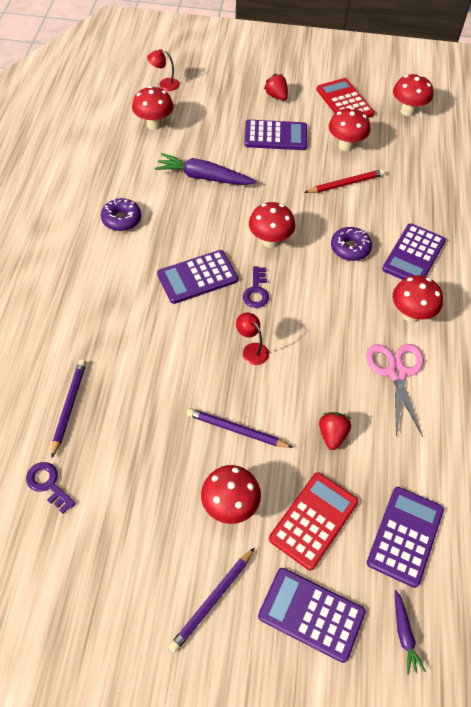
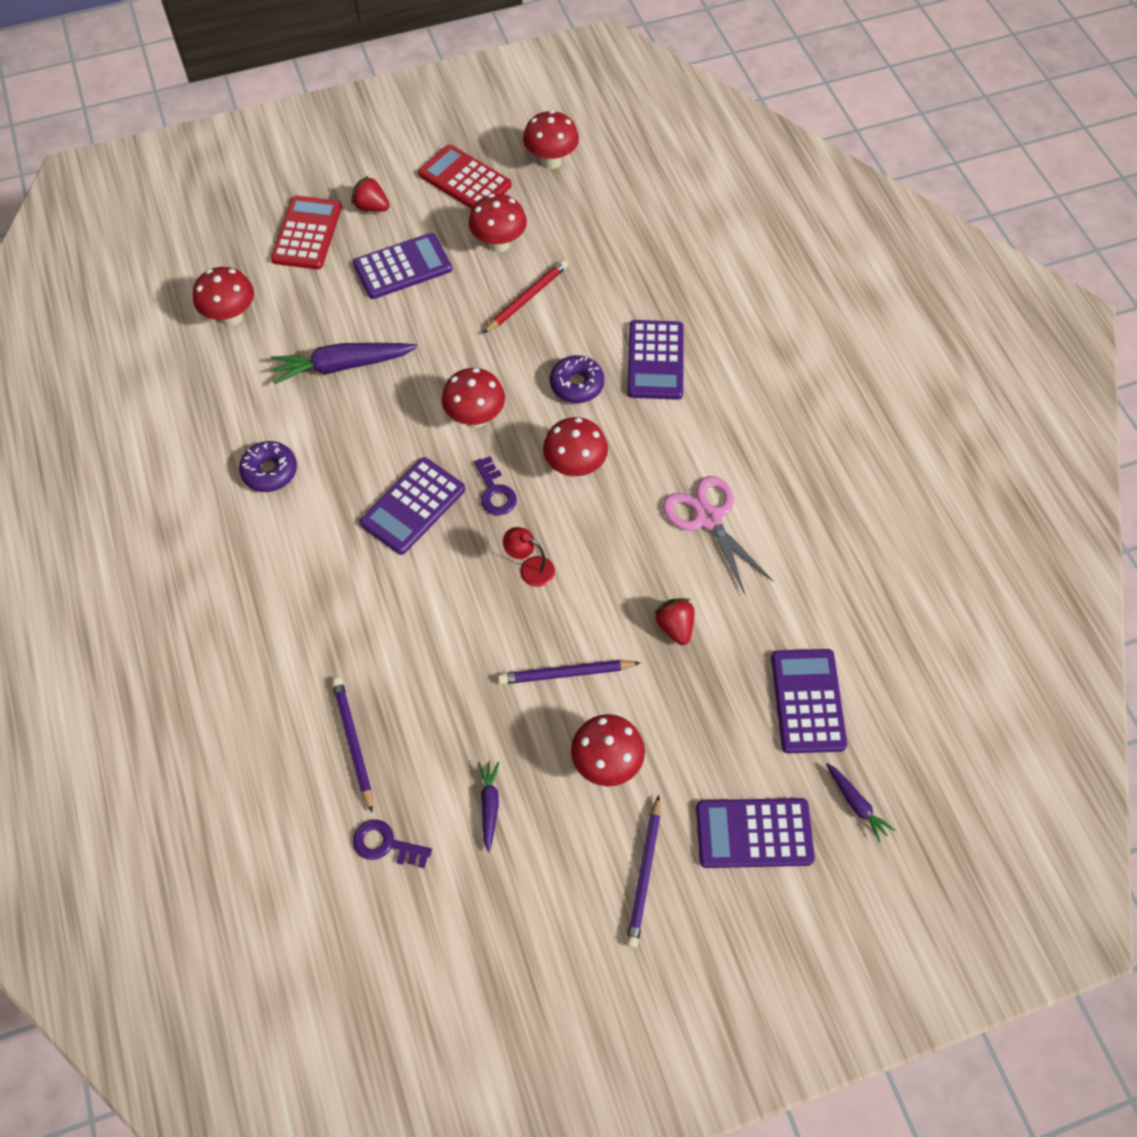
camera: 25 degrees left, 5 degrees up
red lamp [147,49,179,91] -> none
red calculator [269,472,358,571] -> red calculator moved to [271,195,342,269]
red mushroom [393,275,443,322] -> red mushroom moved to [543,417,608,478]
none -> purple carrot [478,762,499,852]

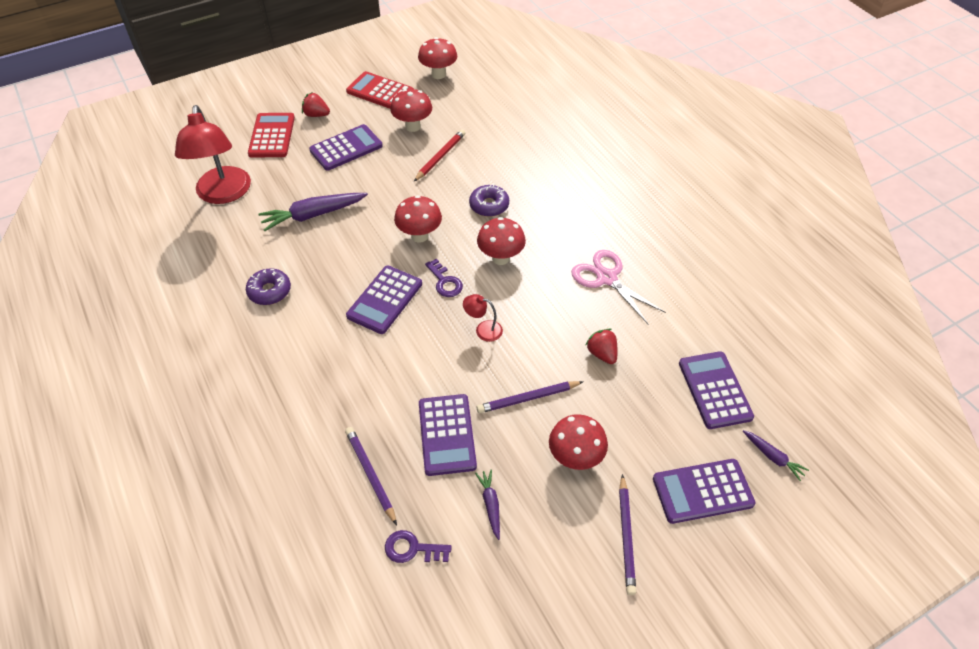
camera: 10 degrees left, 10 degrees down
red mushroom [193,267,254,326] -> red lamp [175,105,251,204]
purple calculator [627,320,684,400] -> purple calculator moved to [419,394,477,476]

